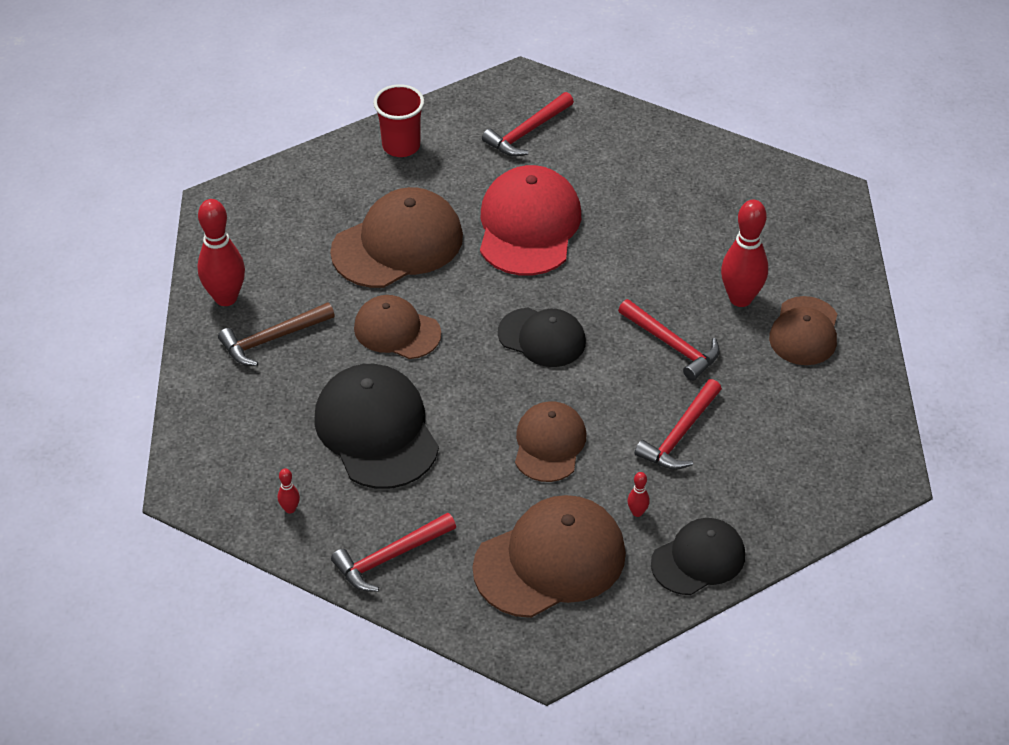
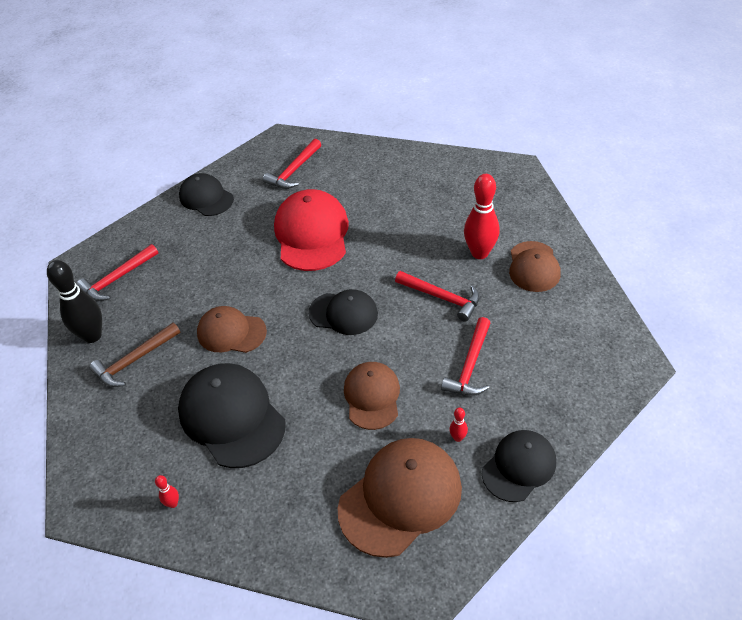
camera: 10 degrees left, 0 degrees up
red bowling pin [198,199,245,306] -> black bowling pin [47,260,102,343]
brown cap [330,187,463,288] -> none
red hammer [331,513,456,592] -> red hammer moved to [76,244,158,301]
red cup [373,84,424,157] -> black cap [179,173,234,216]

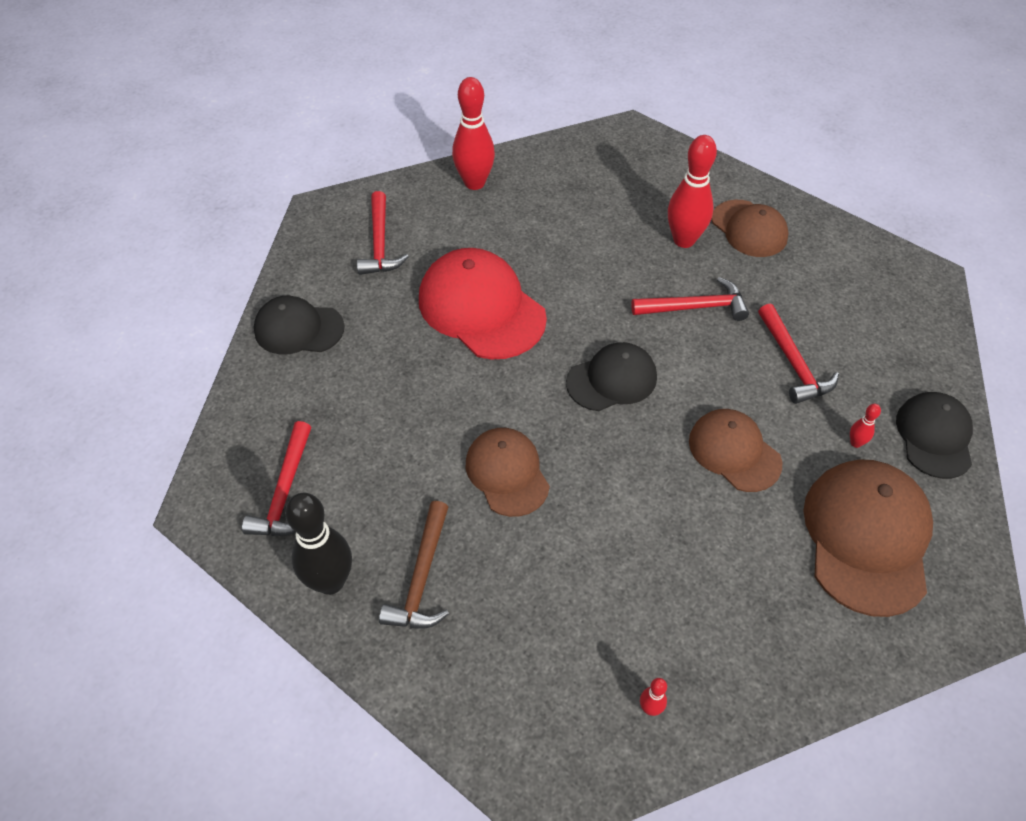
camera: 40 degrees left, 5 degrees up
black cap [178,363,286,468] -> none
brown cap [197,306,267,353] -> brown cap turned 90 degrees clockwise [466,428,550,517]
none -> red bowling pin [452,77,495,190]

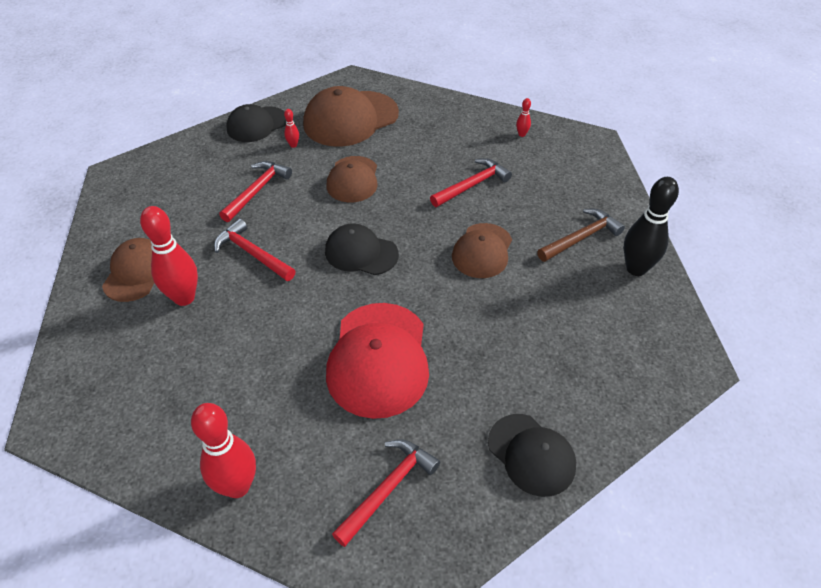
camera: 135 degrees left, 5 degrees down
red hammer [242,421,311,536] -> red hammer moved to [430,158,512,207]

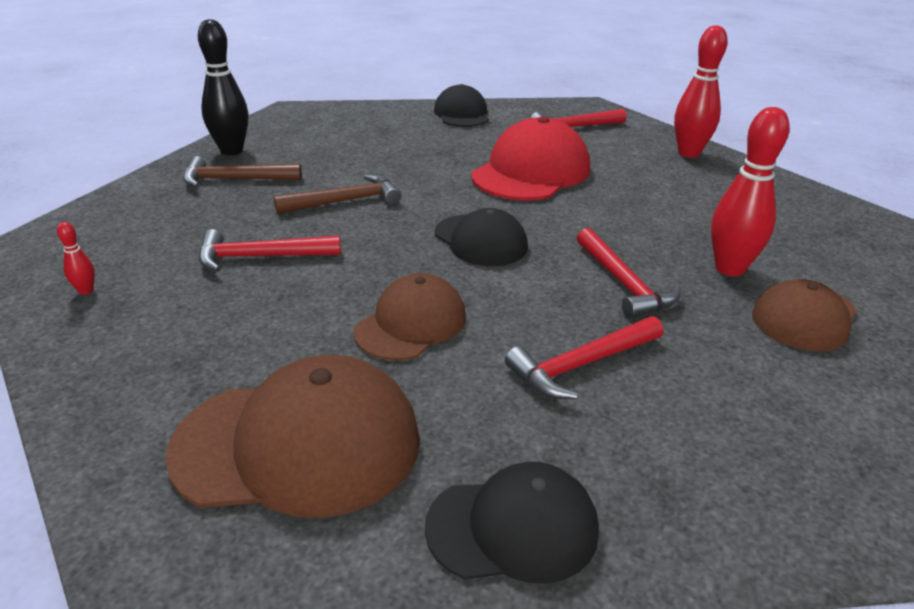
camera: 150 degrees left, 15 degrees down
red bowling pin [284,109,299,148] -> none
brown cap [452,223,512,278] -> brown hammer [274,175,401,214]

